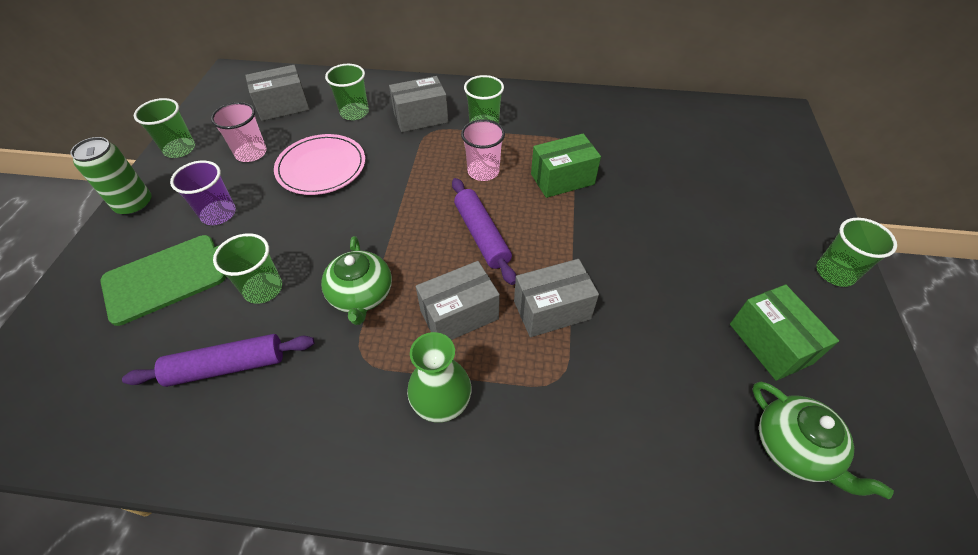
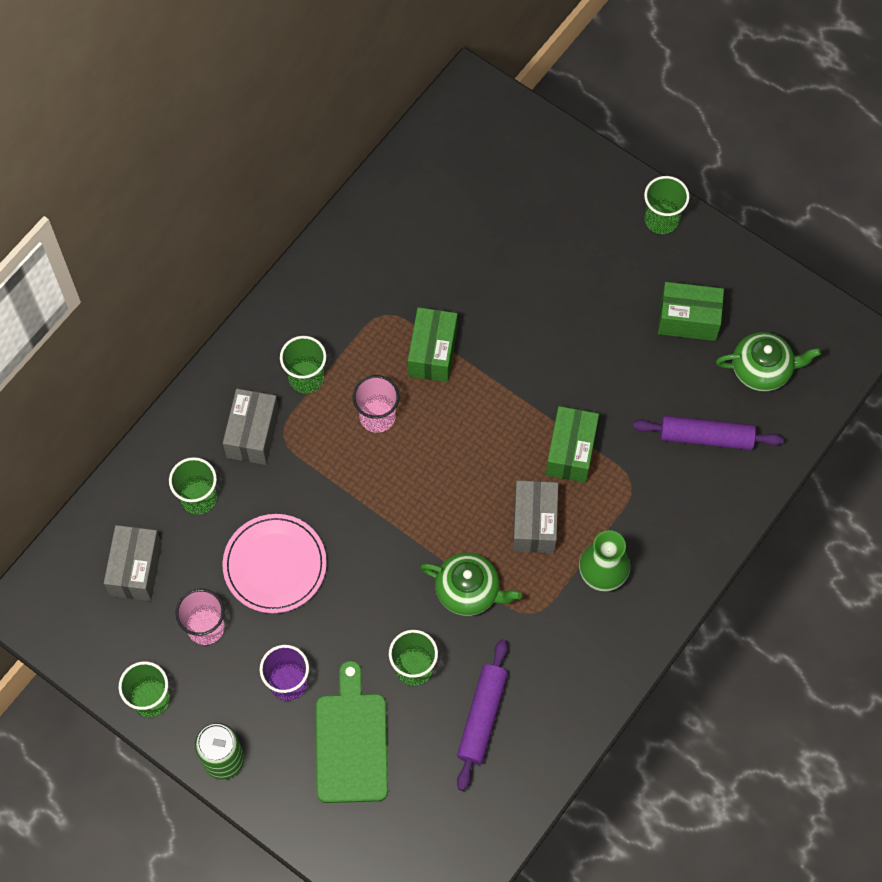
camera: 60 degrees left, 15 degrees up
purple rolling pin [452,178,516,285] -> purple rolling pin moved to [633,416,784,450]
grey box [514,259,599,337] -> green box [546,406,599,483]

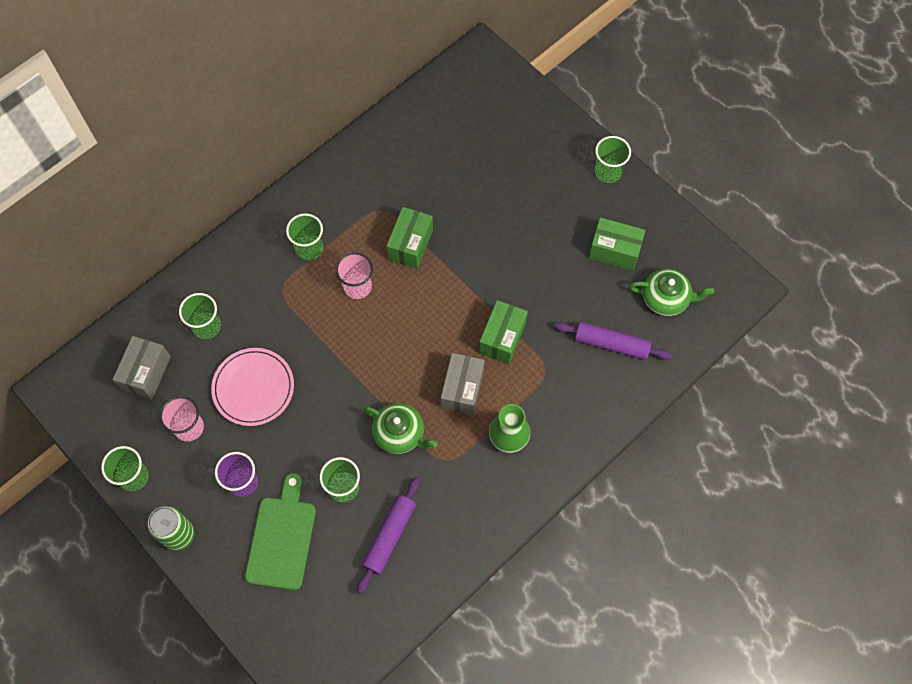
camera: 10 degrees right, 0 degrees up
grey box [223,389,279,465] -> none

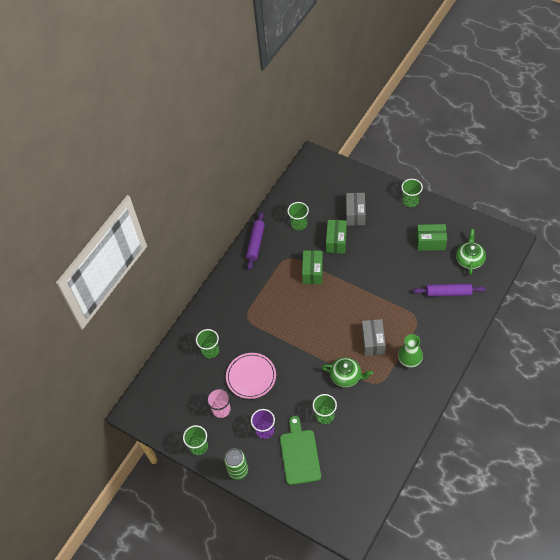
camera: 10 degrees left, 10 degrees down
grey box [112,336,171,400] -> grey box moved to [346,193,366,226]
green cup [286,214,323,260] -> green cup moved to [287,202,309,230]
pink cup [336,252,373,299] -> none
purple rolling pin [357,477,420,594] -> purple rolling pin moved to [246,212,265,270]
green box [479,300,528,364] -> green box moved to [326,220,347,254]
green teapot [629,268,714,316] -> green teapot turned 75 degrees counterclockwise [456,229,486,275]

